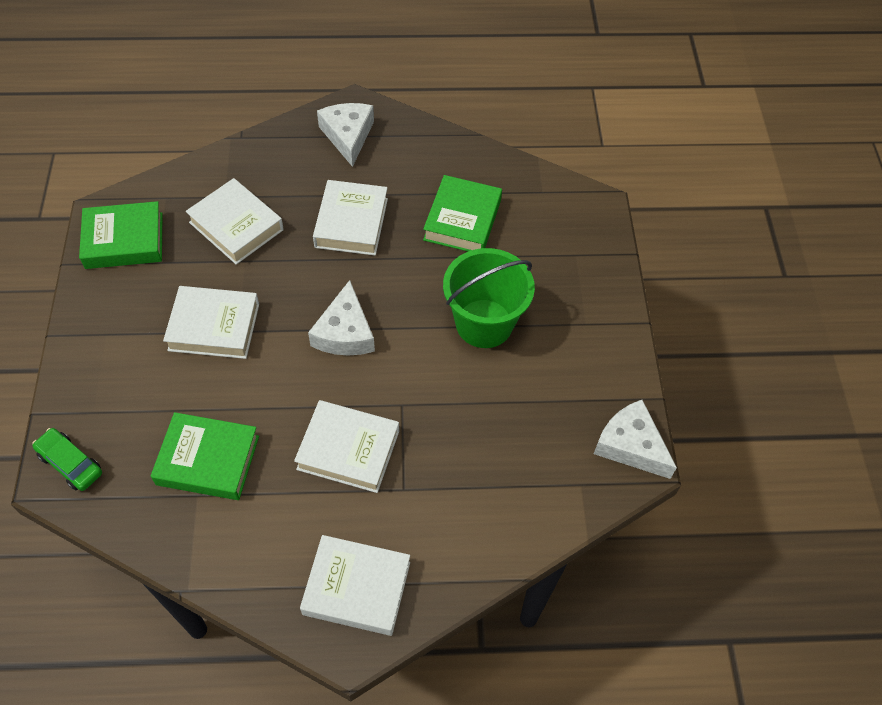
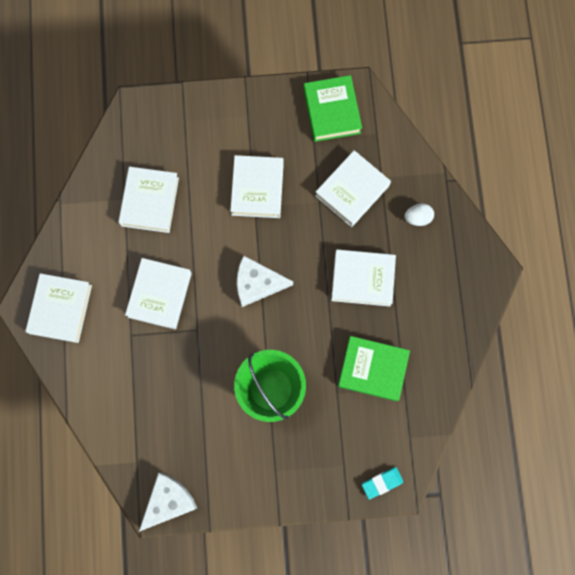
camera: 90 degrees right, 20 degrees up
green car [32,428,102,491] -> none
green book [151,412,259,500] -> white book [118,167,179,233]
white cheese [317,103,374,167] -> none
none -> turquoise eraser [362,467,403,499]
none -> white egg [405,204,434,226]

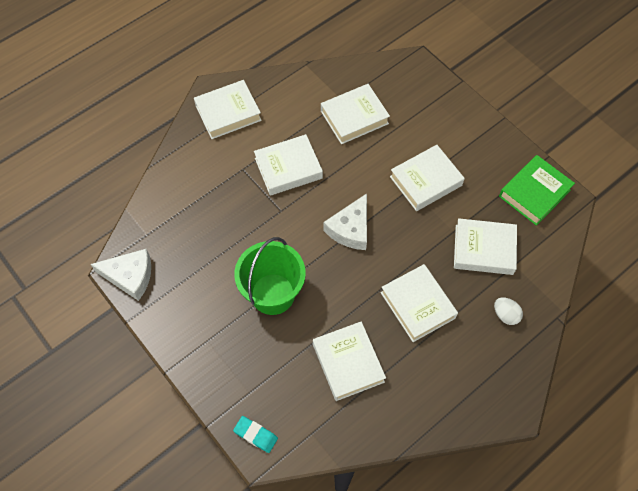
camera: 55 degrees right, 15 degrees down
white cheese [237,255,293,307] -> white cheese turned 120 degrees counterclockwise [323,193,367,250]
green book [338,336,410,401] -> white book [313,321,386,401]

